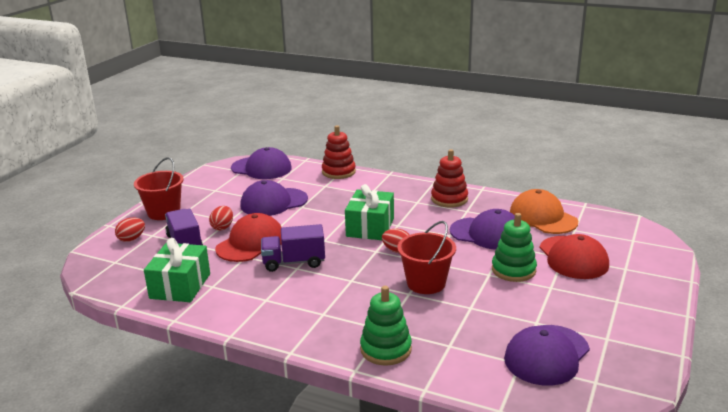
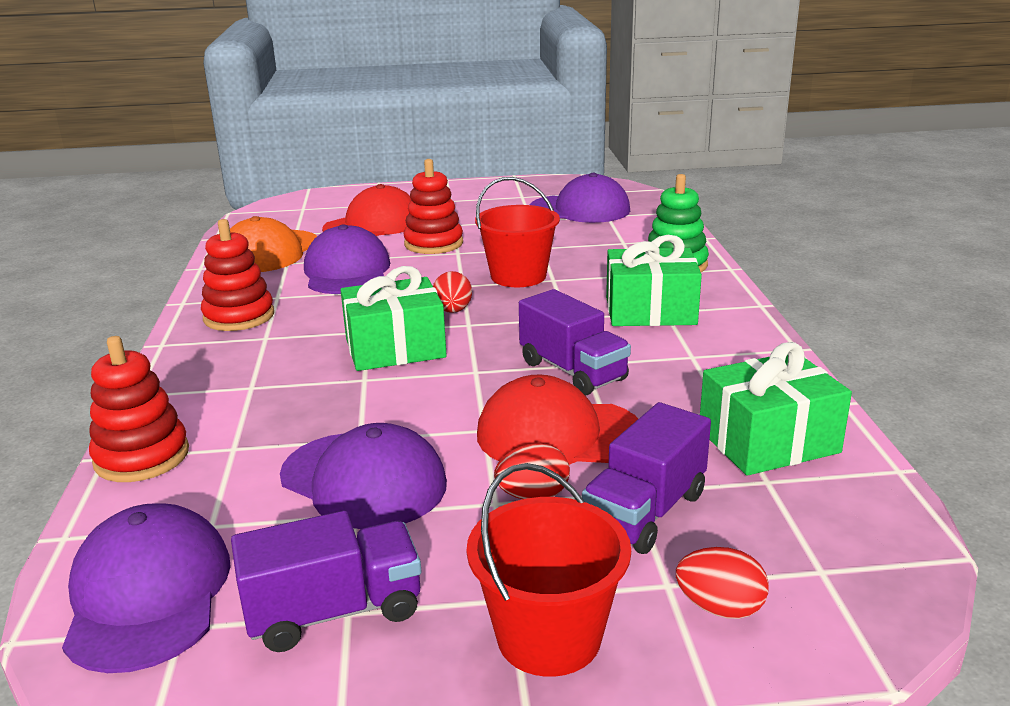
camera: 120 degrees left, 0 degrees up
green stacking toy [492,213,537,282] -> red stacking toy [403,159,463,254]
none -> purple truck [231,511,421,652]
none -> green gift [606,235,702,326]

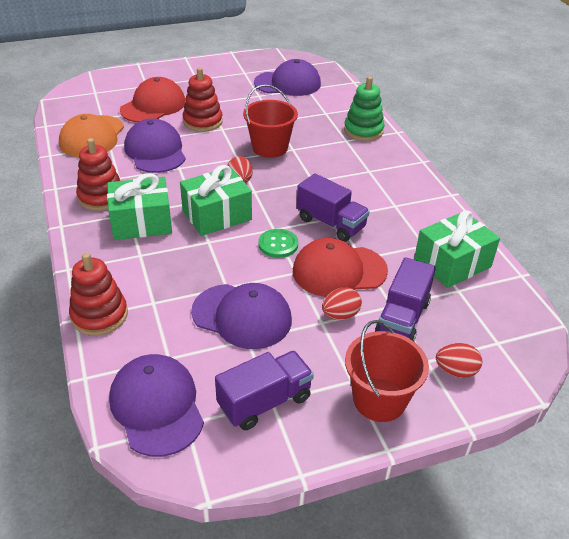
camera: 15 degrees left, 15 degrees up
green gift [606,235,702,326] -> green gift moved to [107,173,172,240]
none -> green button [258,229,298,258]

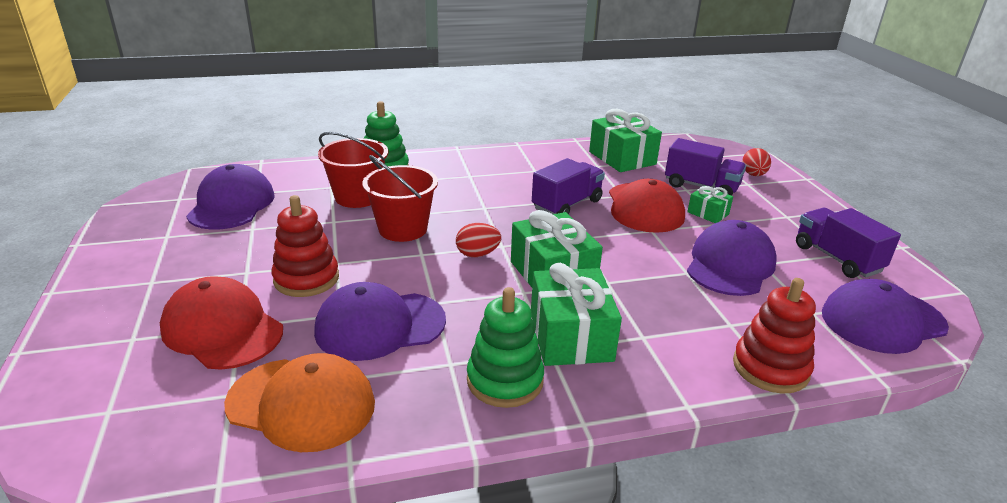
camera: 85 degrees left, 10 degrees down
red stacking toy [76,138,121,211] -> green stacking toy [467,287,544,408]
green button [258,229,298,258] -> none
red egg [322,287,362,320] -> green gift [687,186,733,223]
red bucket [345,320,429,422] -> red bucket moved to [318,132,389,208]

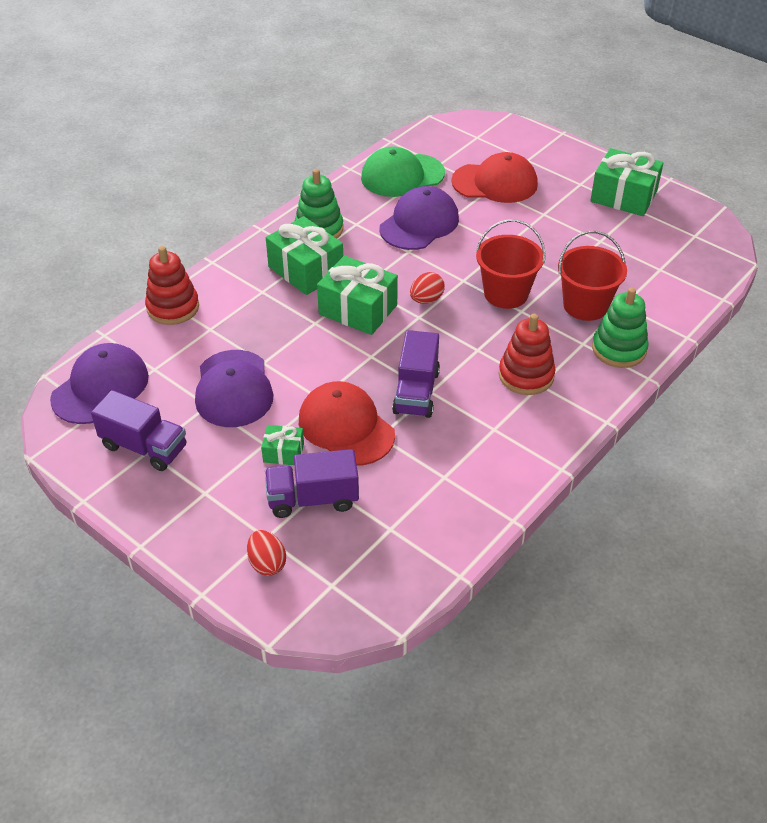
camera: 145 degrees right, 15 degrees up
purple cap [186,164,275,230] -> none
orange cap [224,353,375,452] -> green cap [361,146,445,197]
red stacking toy [272,195,339,297] -> red stacking toy moved to [499,314,556,395]
green gift [589,109,662,172] -> green gift moved to [590,148,663,216]

